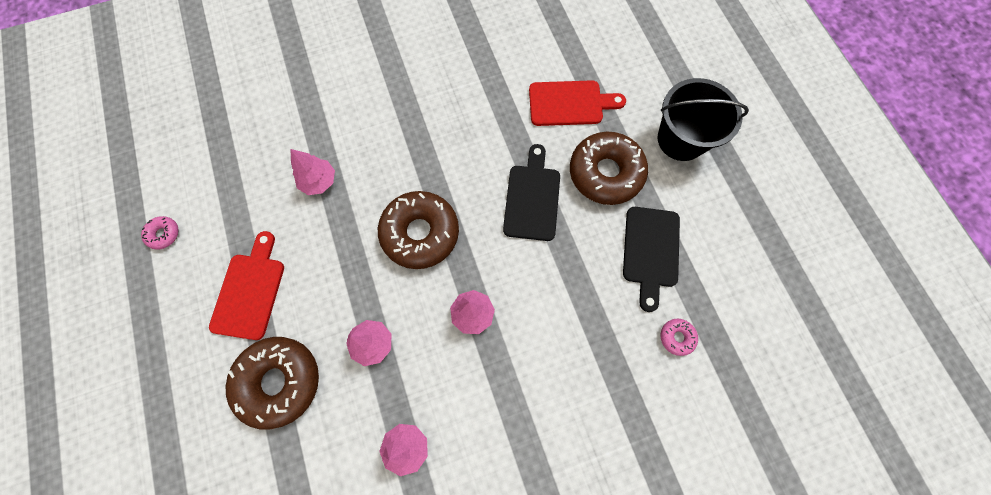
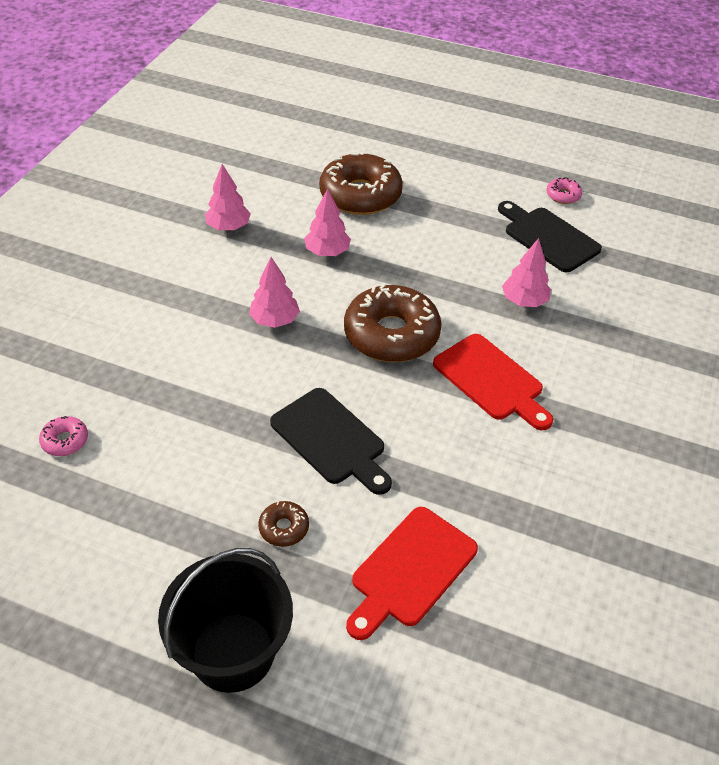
camera: 130 degrees right, 25 degrees down
red cutting board [209,231,284,340] -> red cutting board moved to [433,334,553,430]
brown donut [570,132,648,205] -> brown donut [258,501,309,547], size x0.43
black cutting board [623,207,680,312] -> black cutting board moved to [498,201,602,272]

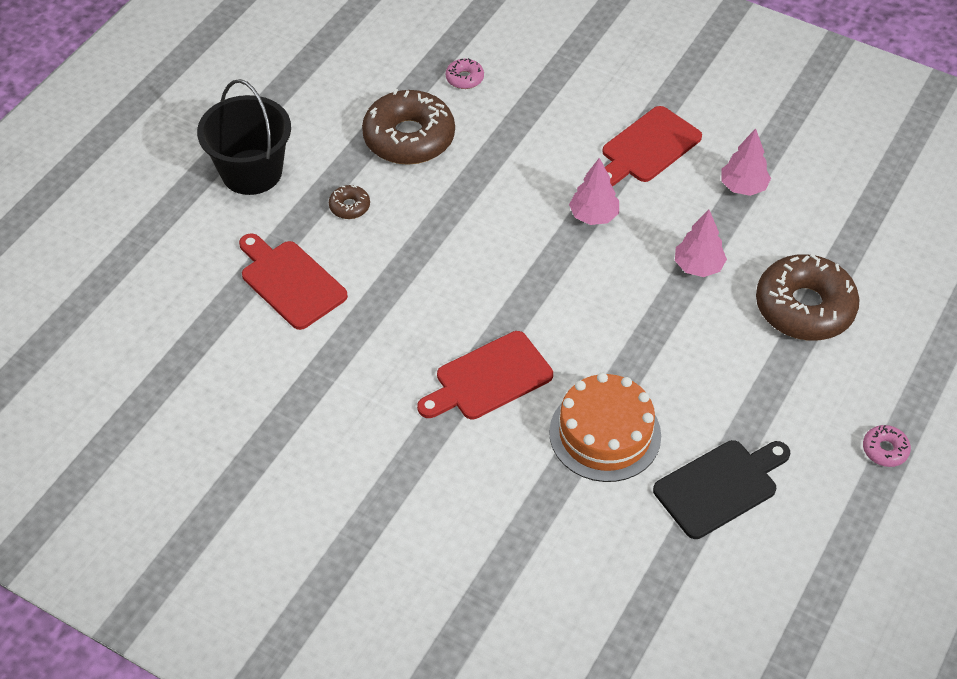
camera: 100 degrees right, 5 degrees up
black cutting board [270,388,392,495] -> none
brown donut [344,283,442,362] -> brown donut moved to [362,89,455,165]
pink tree [502,238,551,307] -> orange cake [549,373,661,482]
pink donut [546,177,582,204] -> pink donut moved to [863,425,911,467]
none -> red cutting board [602,106,702,186]

